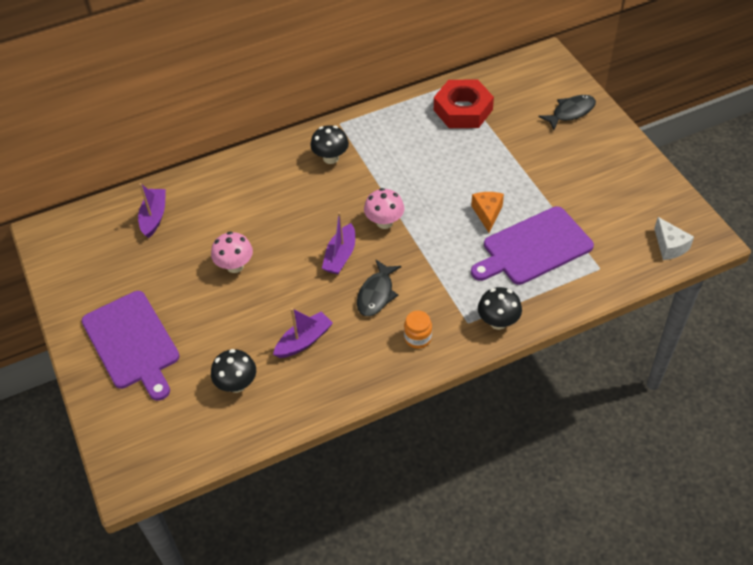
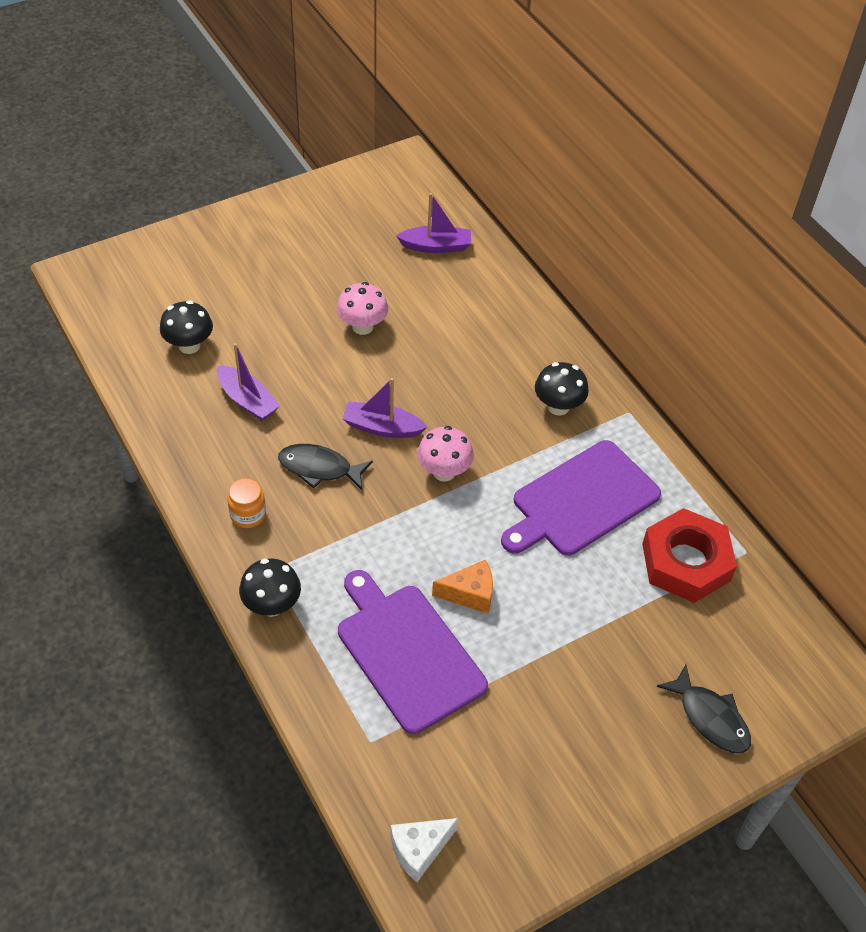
camera: 80 degrees right, 0 degrees up
purple cutting board [82,291,180,401] -> purple cutting board moved to [501,440,661,556]

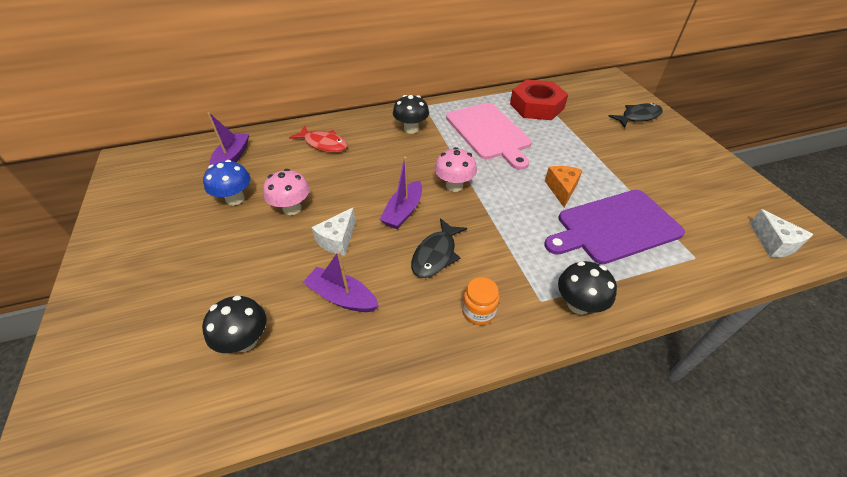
camera: 75 degrees left, 5 degrees down
purple boat [217,343,280,421] -> purple boat turned 120 degrees counterclockwise [303,251,379,312]
purple cutting board [501,440,661,556] -> pink cutting board [446,103,532,170]
none -> blue mushroom [203,160,251,205]
none -> red fish [289,126,348,152]
none -> white cheese [312,208,356,256]

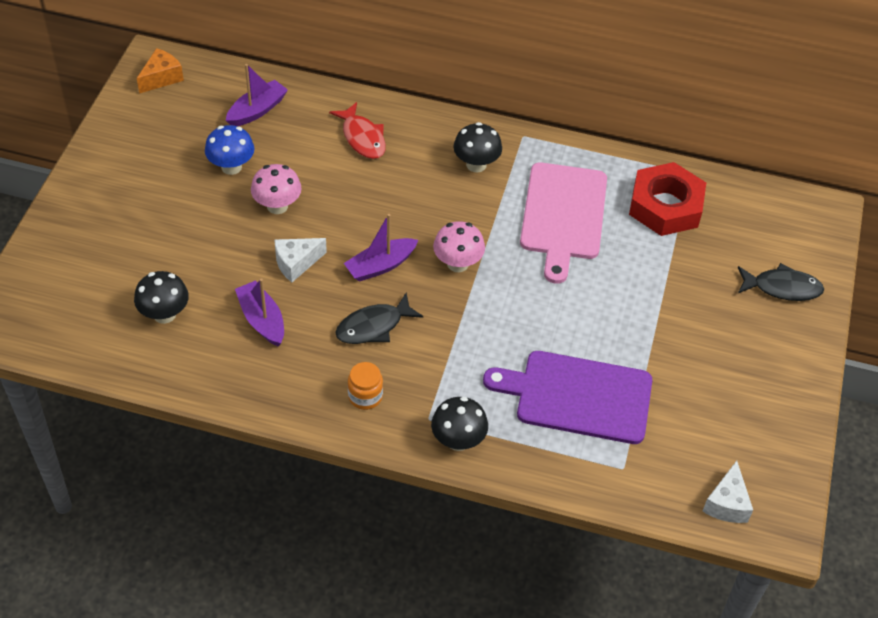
camera: 30 degrees right, 5 degrees up
orange cheese [545,166,582,207] -> orange cheese moved to [137,48,184,94]

